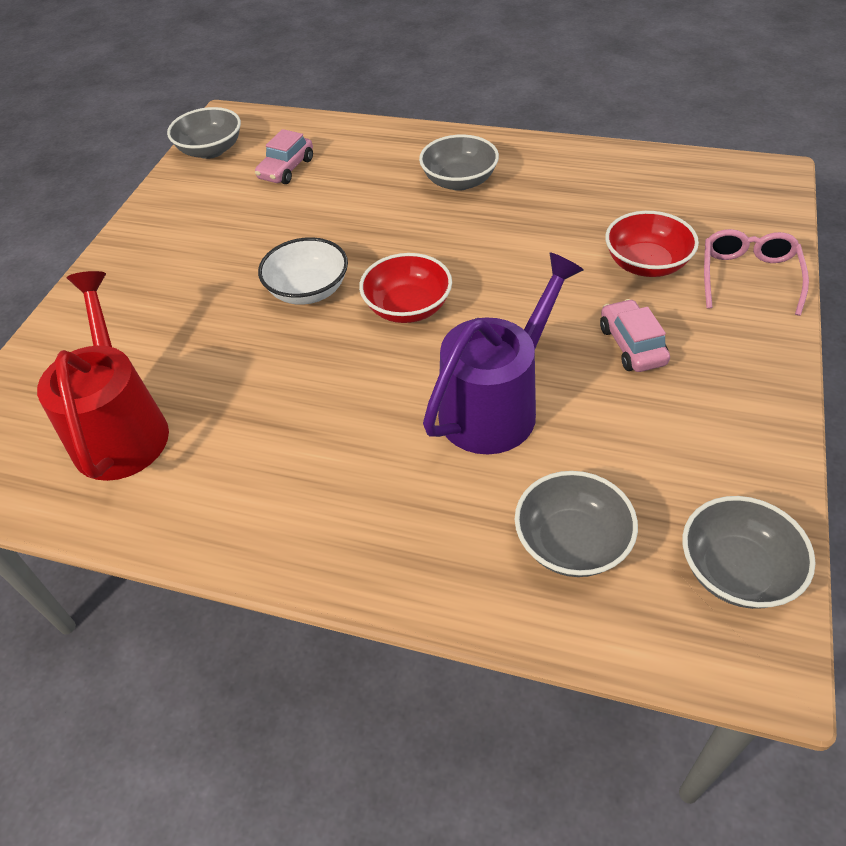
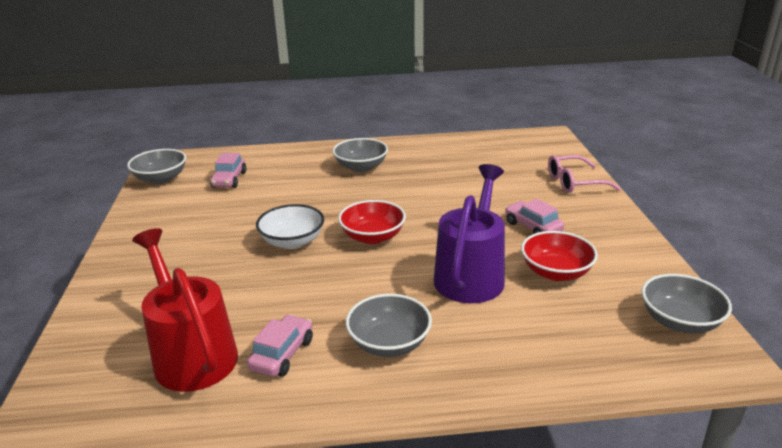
camera: 25 degrees left, 20 degrees down
grey bowl [515,471,638,577] -> grey bowl moved to [346,294,432,357]
red bowl [605,211,699,277] -> red bowl moved to [521,231,598,281]
pink glasses [704,229,809,316] -> pink glasses turned 90 degrees counterclockwise [548,155,621,193]
none -> pink car [247,314,313,377]

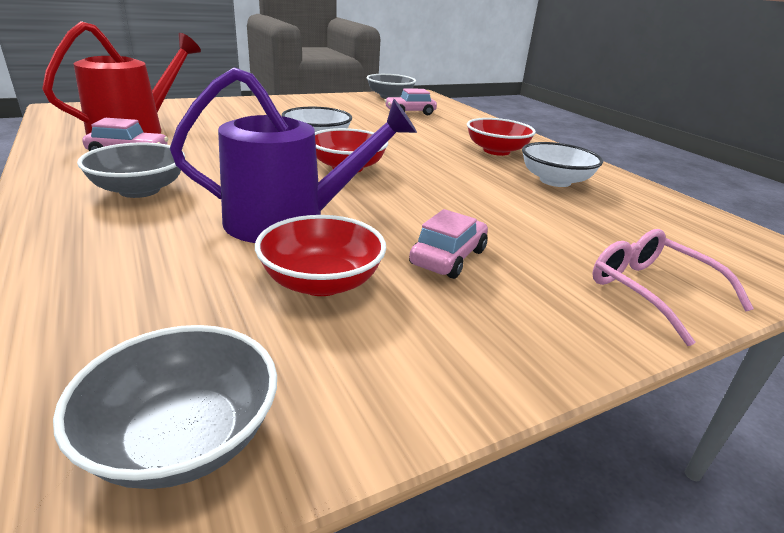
camera: 65 degrees right, 0 degrees up
grey bowl [332,138,388,172] -> red bowl [467,118,536,156]
none -> white bowl [522,142,603,187]

